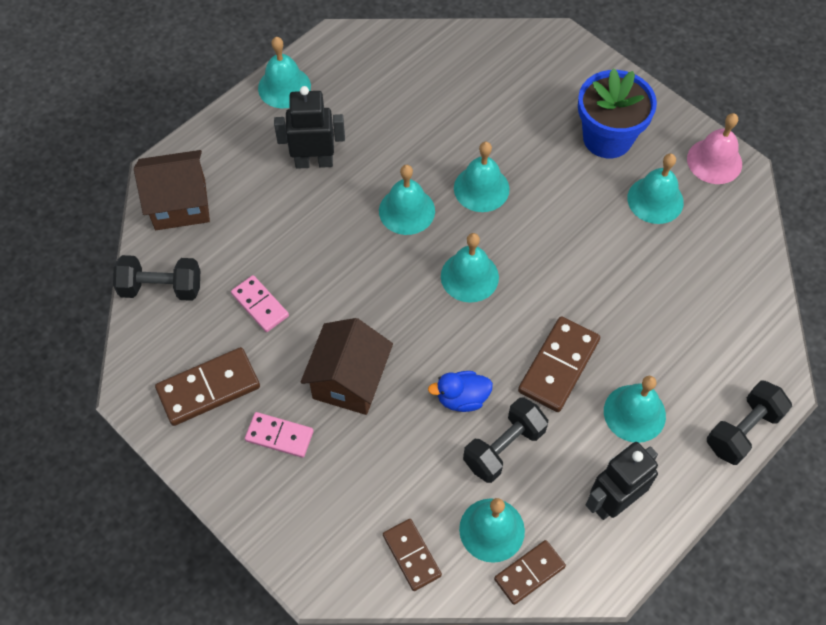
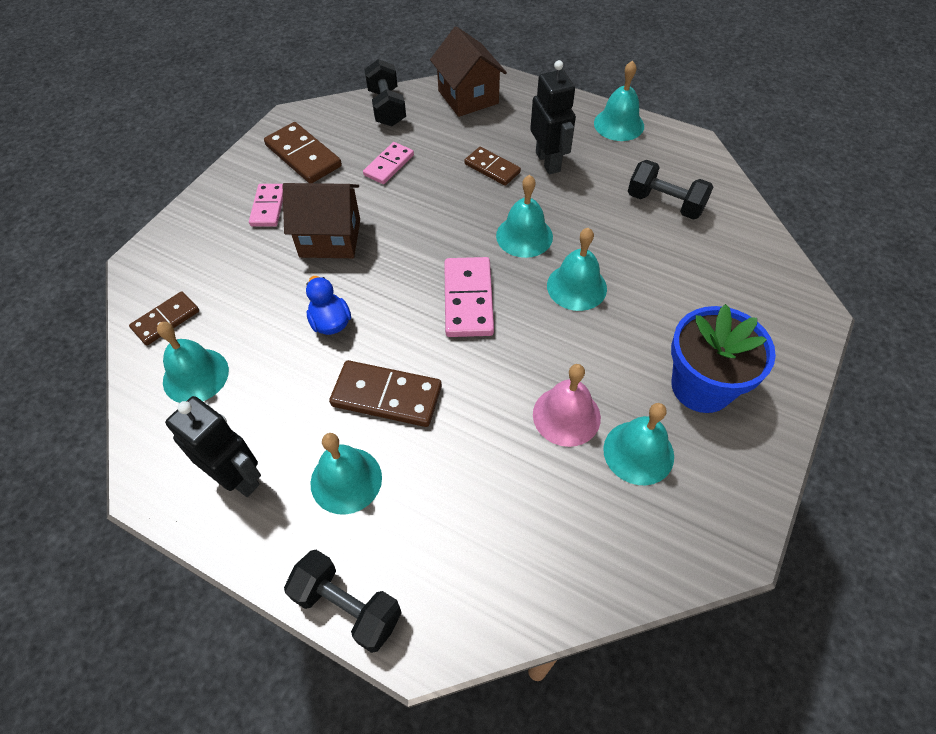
camera: 75 degrees right, 5 degrees down
turquoise bell [441,233,499,303] -> pink domino [444,257,494,337]
black dumbbell [463,397,548,483] -> black dumbbell moved to [628,160,713,220]
brown domino [494,540,566,605] -> brown domino moved to [464,147,521,186]
pink bell [687,113,742,184] -> pink bell moved to [533,364,601,447]

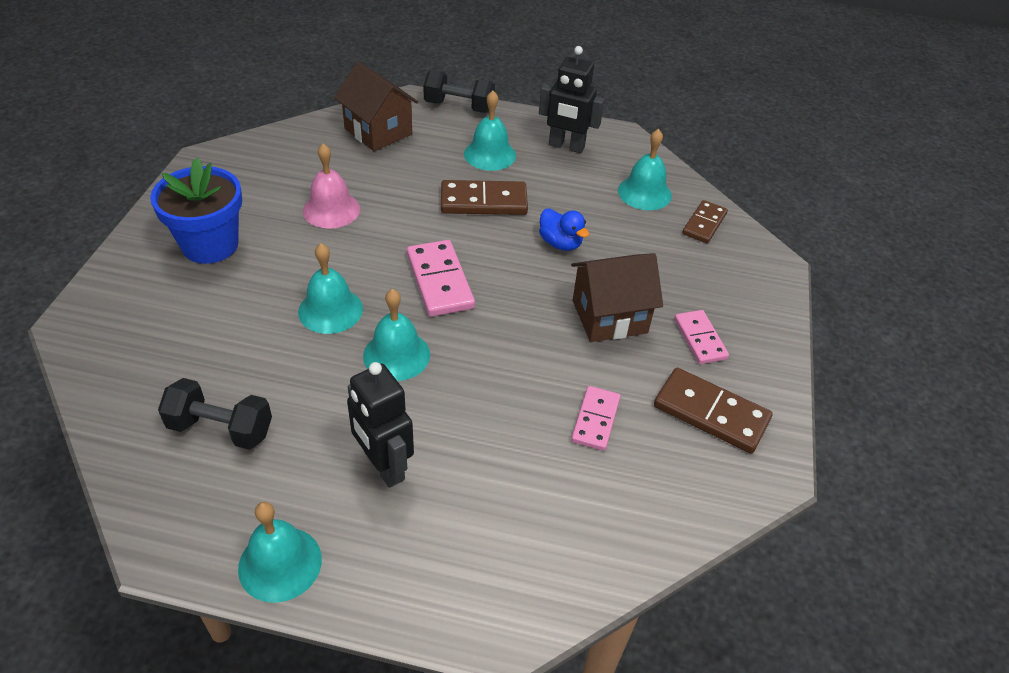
camera: 160 degrees right, 10 degrees down
black dumbbell [364,59,406,126] -> none
brown house [430,26,507,117] -> brown house moved to [334,62,418,151]
brown domino [464,147,521,186] -> none
turquoise bell [603,403,674,485] -> none

